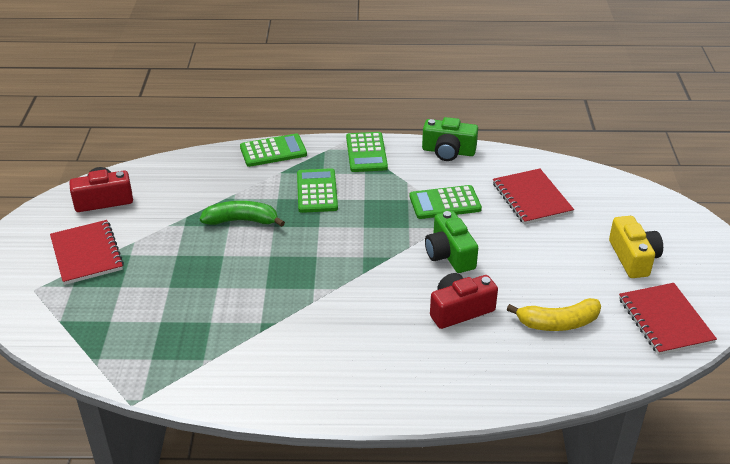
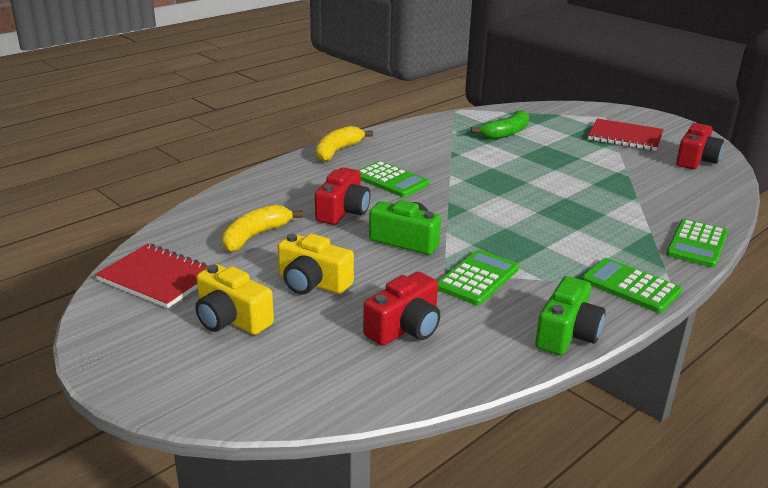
camera: 135 degrees right, 10 degrees down
green banana [200,201,285,227] -> green banana moved to [471,110,529,139]
green calculator [297,168,338,213] -> green calculator moved to [358,161,430,197]
green camera [422,117,478,161] -> green camera turned 150 degrees clockwise [535,276,606,355]
red notebook [493,169,574,225] -> red camera [363,272,440,346]
none -> yellow camera [278,234,354,295]
none -> yellow banana [315,126,373,162]

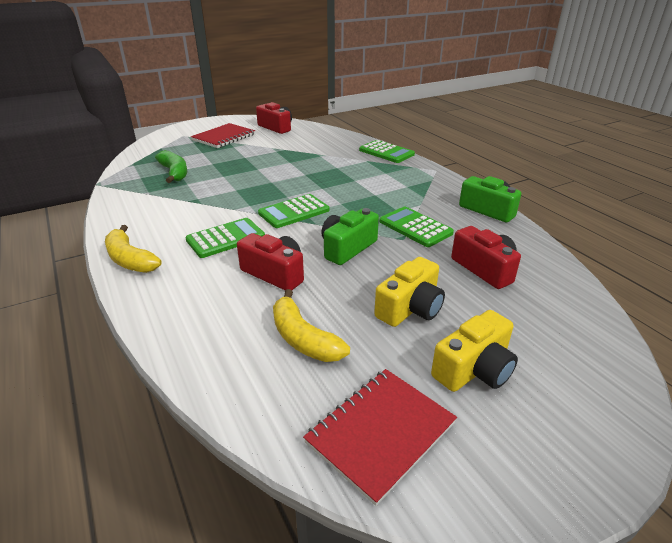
camera: 75 degrees left, 5 degrees up
green calculator [582,258,682,313] -> green calculator moved to [258,194,330,228]

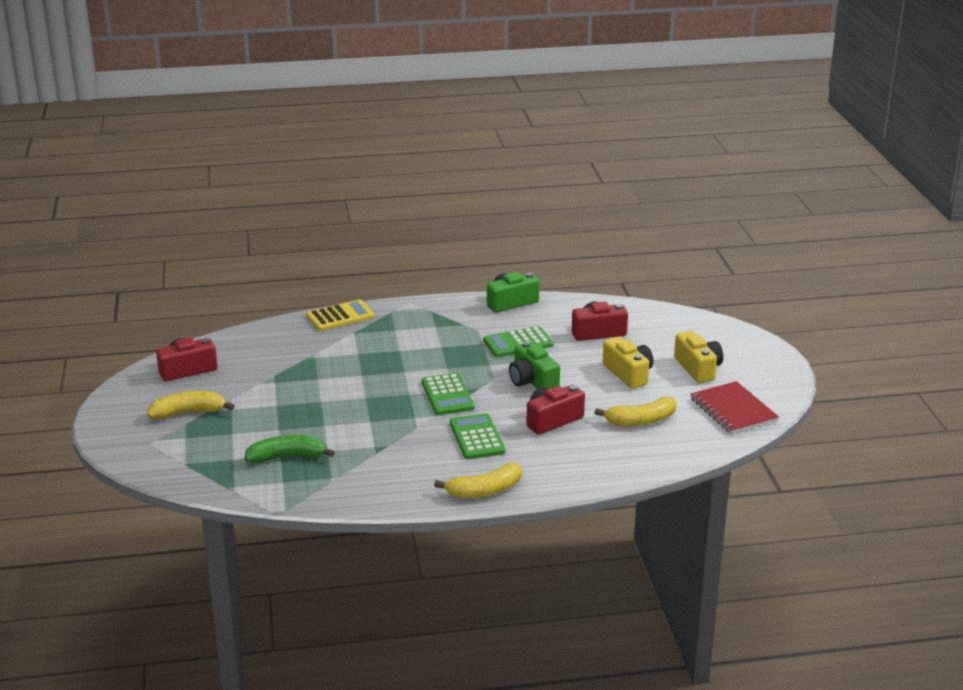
camera: 70 degrees left, 5 degrees down
red notebook [191,123,255,148] -> yellow banana [147,391,234,419]
green calculator [359,140,415,163] -> yellow calculator [306,299,375,331]

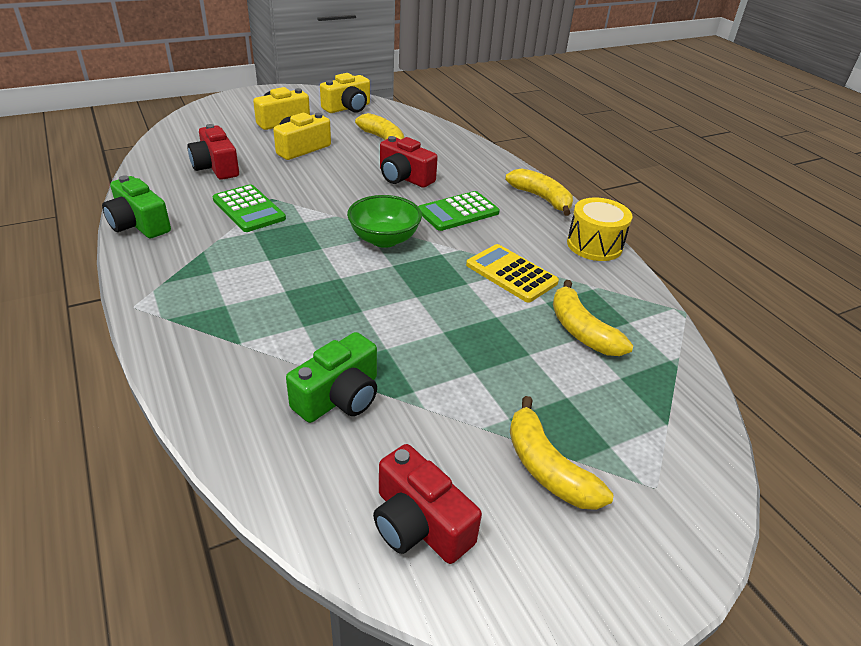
camera: 110 degrees left, 10 degrees up
green banana [244,435,335,463] -> yellow banana [553,280,633,356]
yellow calculator [306,299,375,331] -> yellow calculator moved to [466,244,559,303]
green calculator [421,373,475,415] -> green bowl [347,195,422,248]
green camera [509,341,560,389] -> green camera moved to [286,332,377,423]
red notebook [691,381,779,434] -> yellow camera [320,73,370,113]
none -> yellow drum [567,198,632,261]

